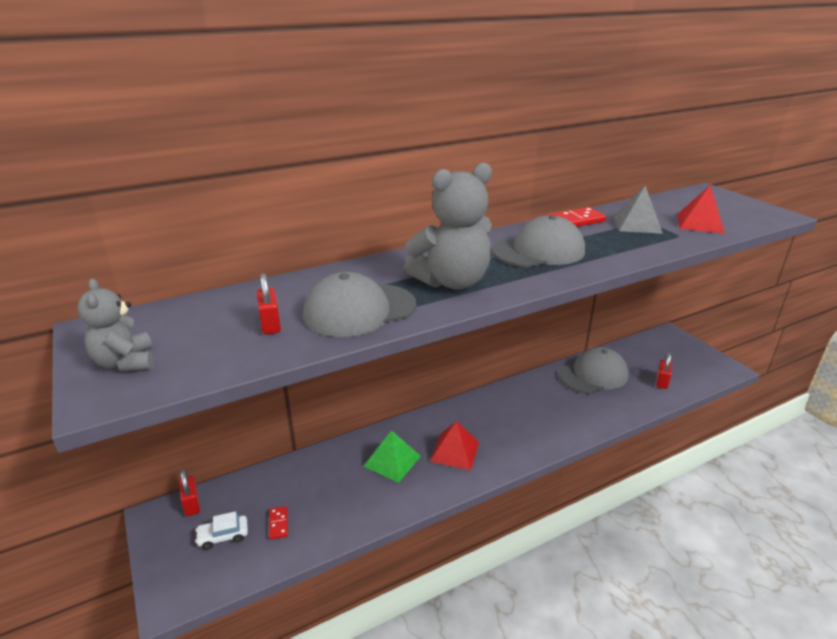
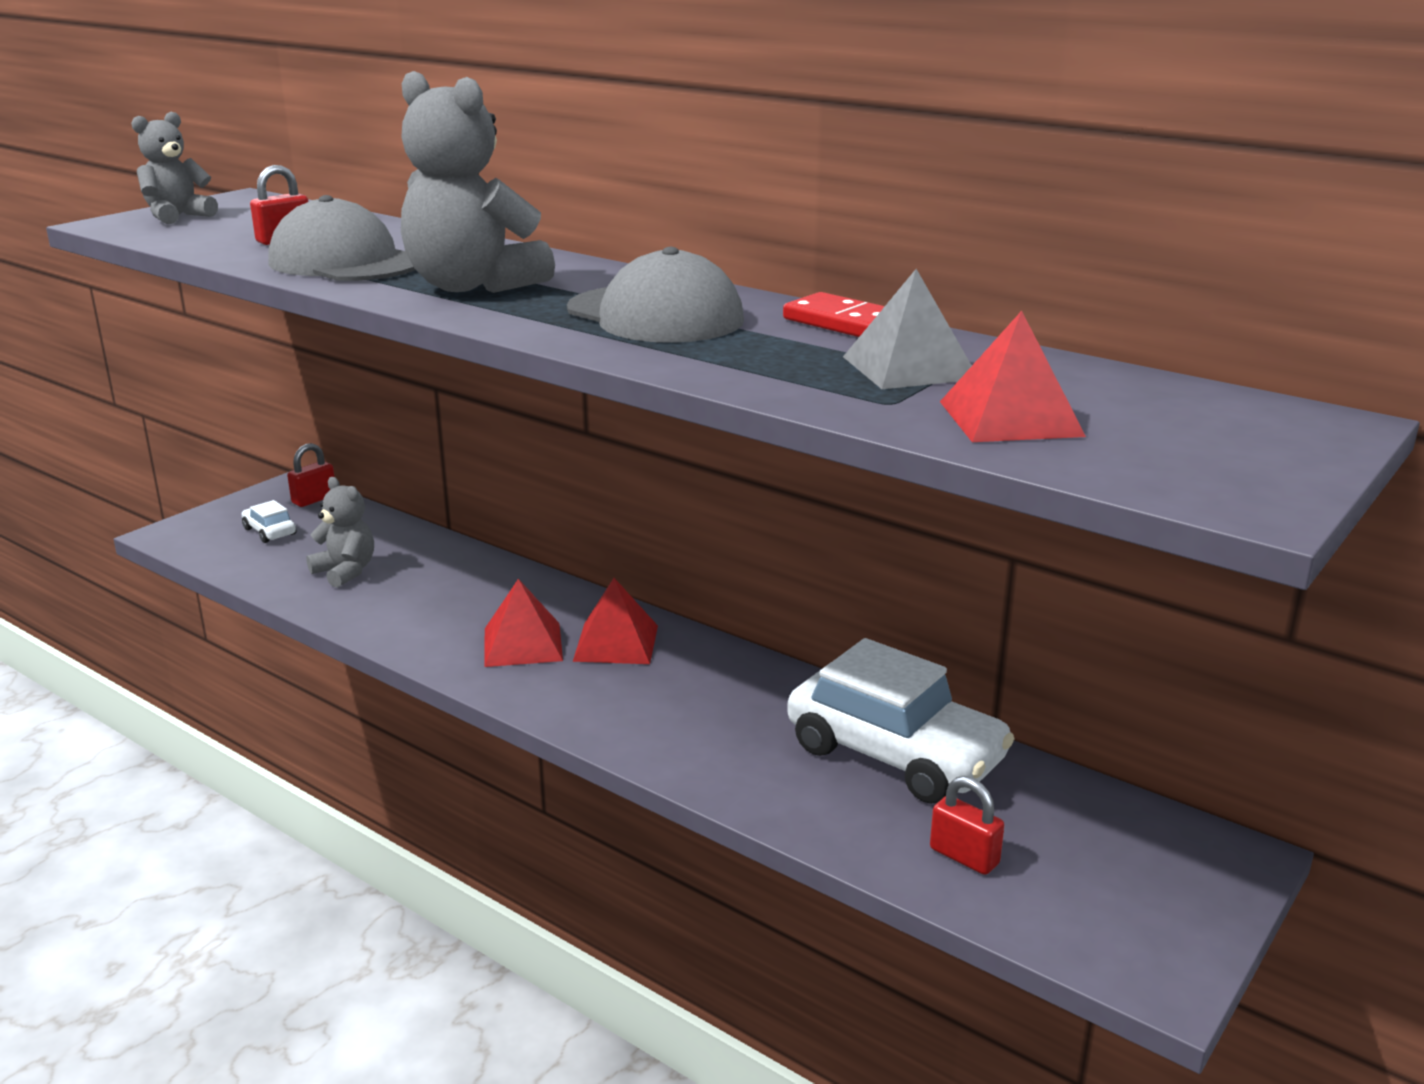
camera: 65 degrees right, 5 degrees down
red domino [269,506,288,539] -> none
green pyramid [363,430,421,483] -> none
grey cap [559,347,629,394] -> white car [787,638,1015,804]
red padlock [656,353,672,389] -> red padlock turned 45 degrees clockwise [930,776,1005,875]
none -> grey teddy bear [306,477,374,588]
none -> red pyramid [573,578,658,664]

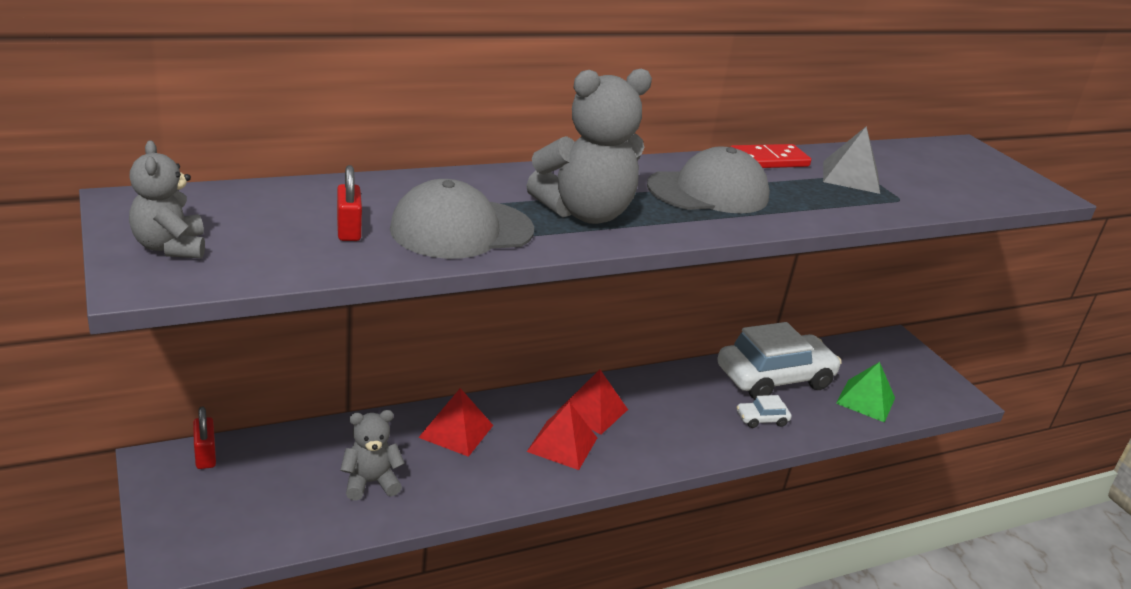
camera: 65 degrees left, 5 degrees up
white car [241,500,296,543] -> white car moved to [737,395,791,428]
red padlock [930,776,1005,875] -> green pyramid [836,362,895,423]
red pyramid [940,311,1086,442] -> red pyramid moved to [418,388,493,457]

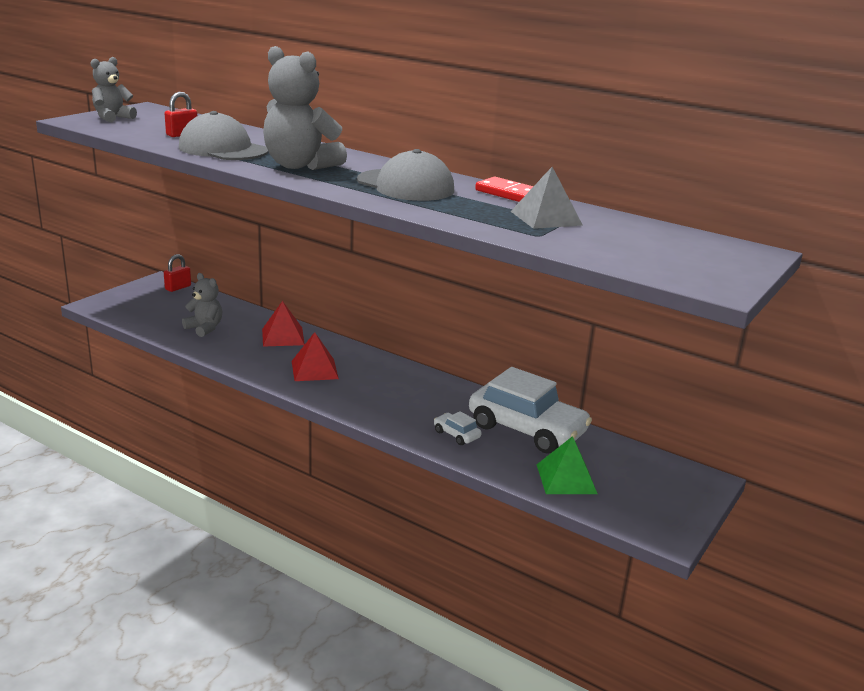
camera: 60 degrees right, 5 degrees down
red pyramid [557,369,628,434] -> none

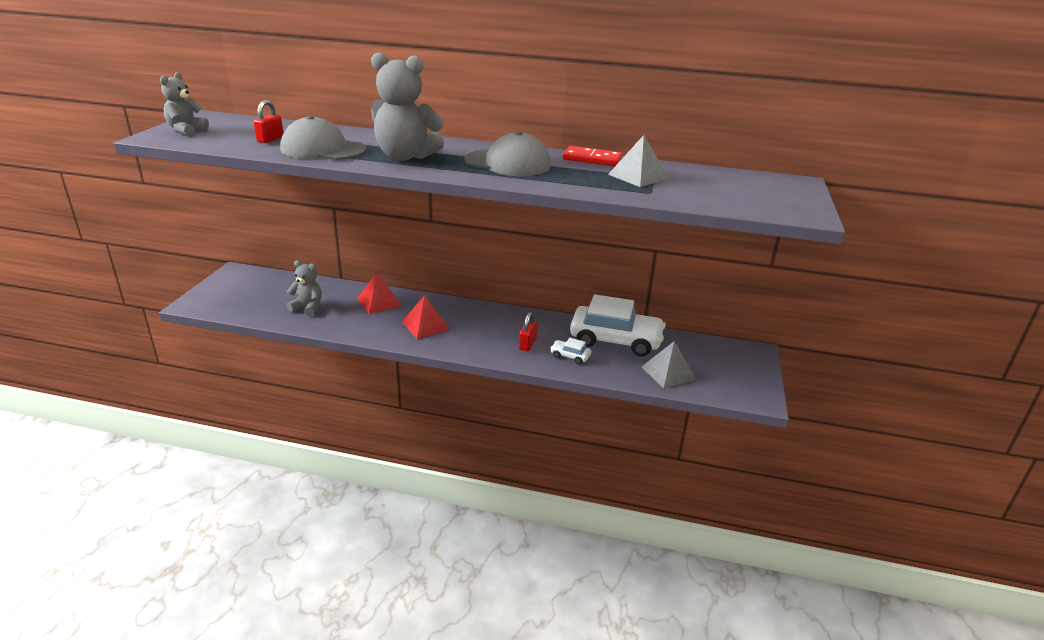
camera: 20 degrees left, 5 degrees up
red padlock [164,254,191,292] -> red padlock moved to [519,312,537,351]
green pyramid [537,436,597,494] -> grey pyramid [642,341,696,389]

